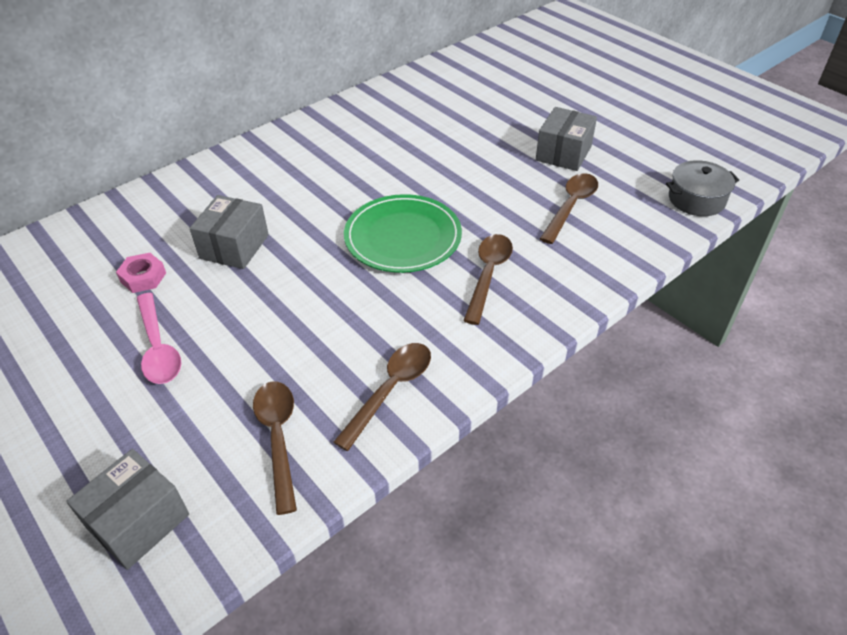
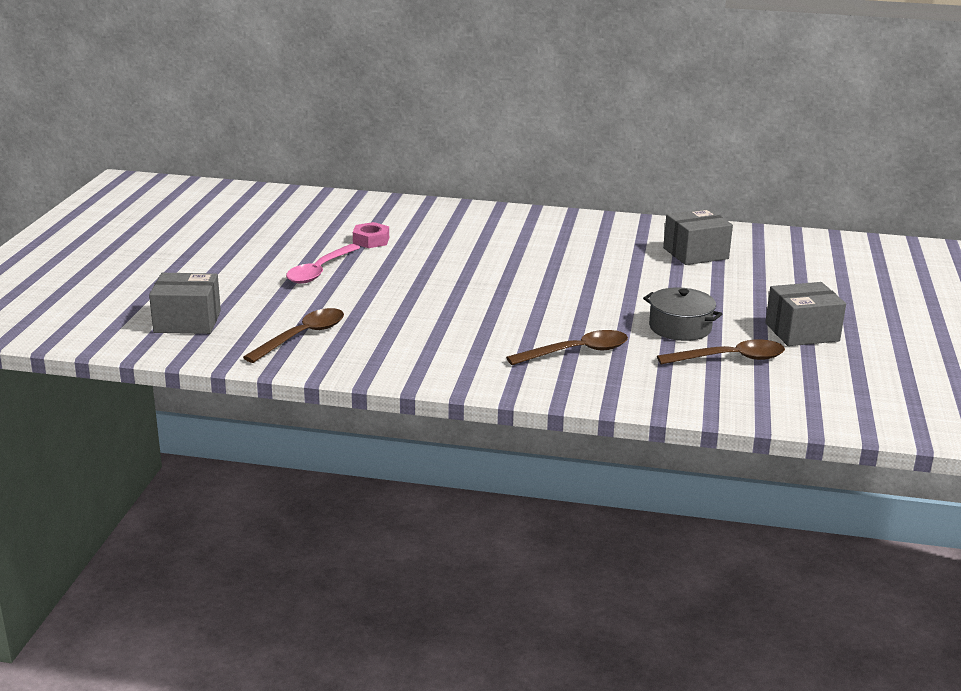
camera: 50 degrees right, 20 degrees down
grey box [190,195,269,269] -> grey box moved to [663,209,733,265]
brown spoon [333,343,431,451] -> none
green plate [344,194,462,273] -> none
grey pot [666,160,739,216] -> grey pot moved to [643,287,722,341]

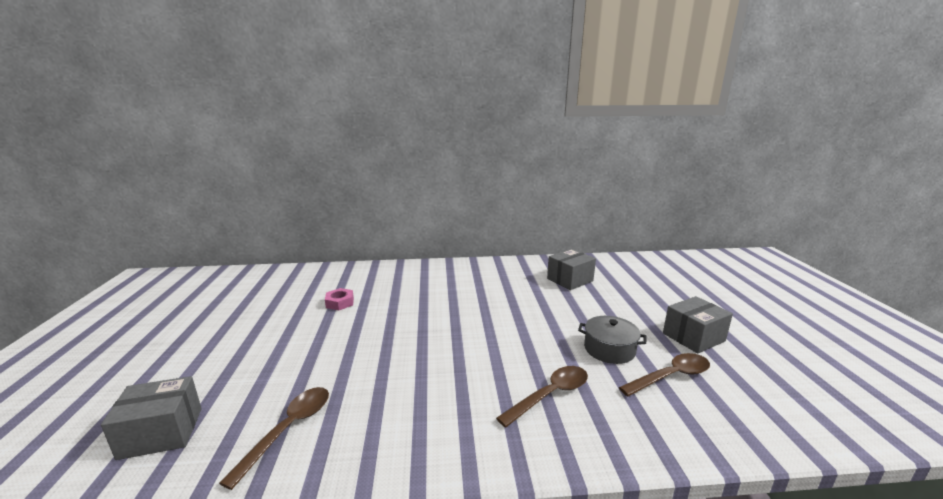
camera: 15 degrees left, 5 degrees down
pink spoon [286,244,360,284] -> none

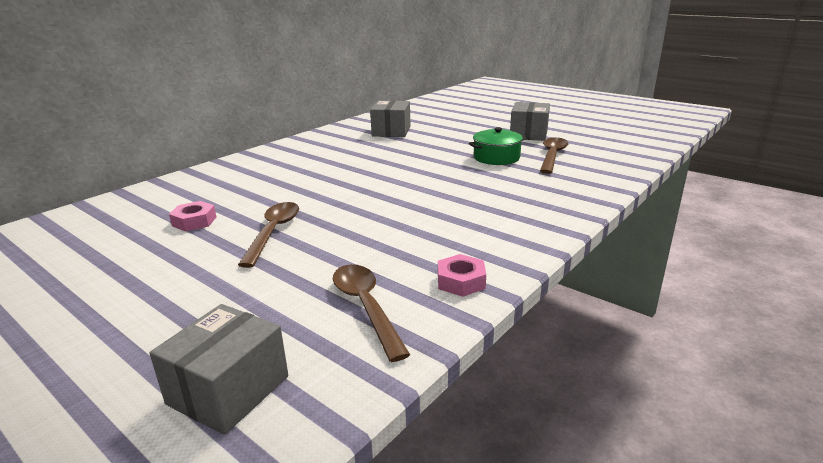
camera: 45 degrees left, 5 degrees up
brown spoon [496,366,588,428] -> brown spoon moved to [238,202,299,268]
grey pot [578,316,646,364] -> green pot [469,127,526,165]
none -> pink nut [438,254,486,297]

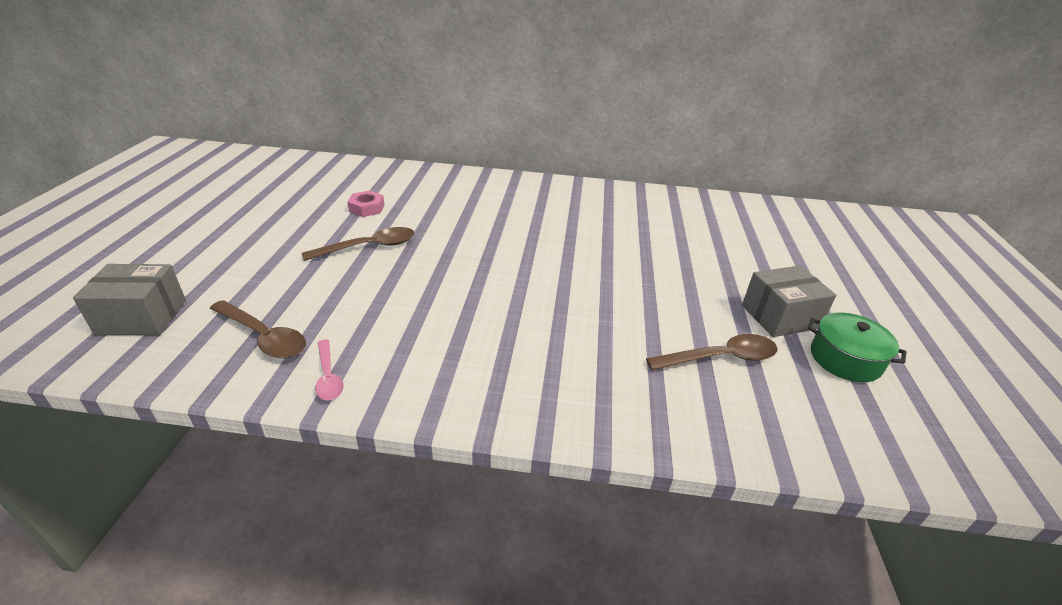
camera: 55 degrees right, 10 degrees up
brown spoon [333,264,410,362] -> brown spoon turned 90 degrees clockwise [210,300,306,359]
grey box [370,100,410,137] -> none
pink nut [438,254,486,297] -> pink spoon [315,339,343,400]
green pot [469,127,526,165] -> green pot moved to [808,312,907,382]

